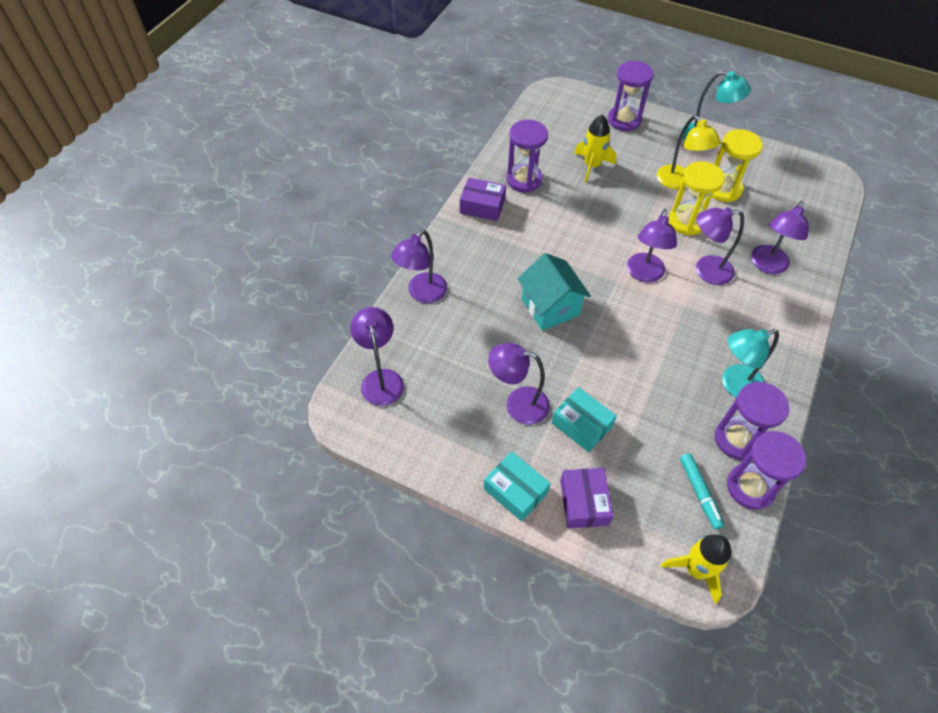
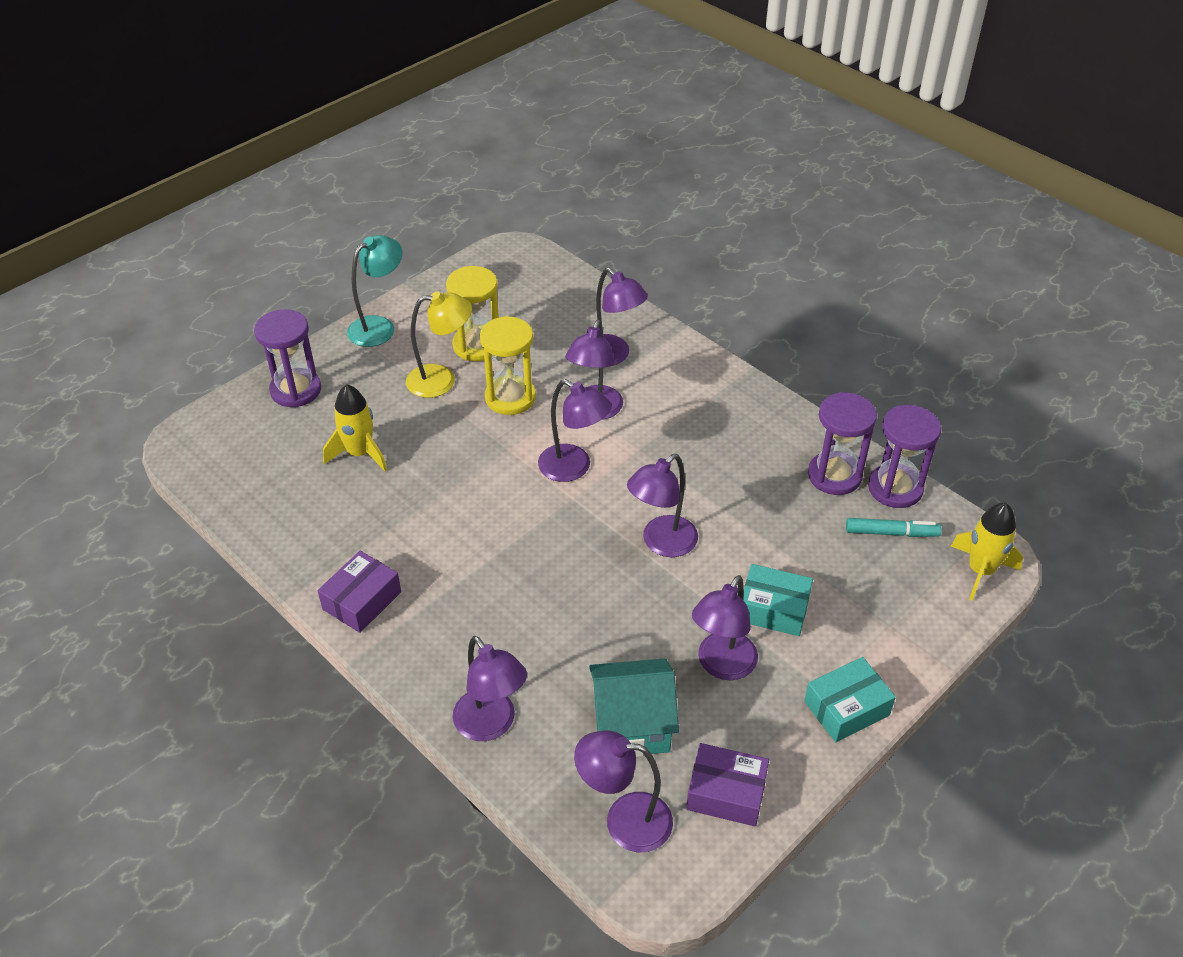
camera: 70 degrees left, 10 degrees down
purple hourglass [506,120,548,192] -> none
turquoise house [518,253,591,330] -> turquoise house moved to [589,658,679,757]
turquoise box [552,387,617,452] -> turquoise box turned 45 degrees clockwise [743,564,813,636]
purple box [560,468,614,528] -> purple box moved to [686,743,769,826]
turquoise lamp [722,329,779,398] -> none
none -> purple lamp [627,454,698,557]

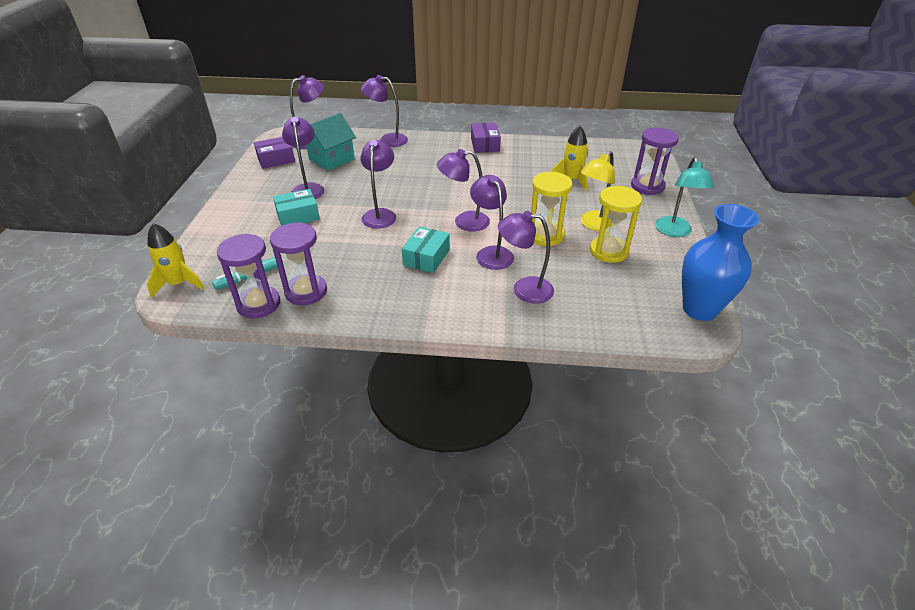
camera: 140 degrees right, 5 degrees down
turquoise box [804,657,896,742] -> turquoise box moved to [402,226,450,273]
none -> blue vase [682,204,759,321]

